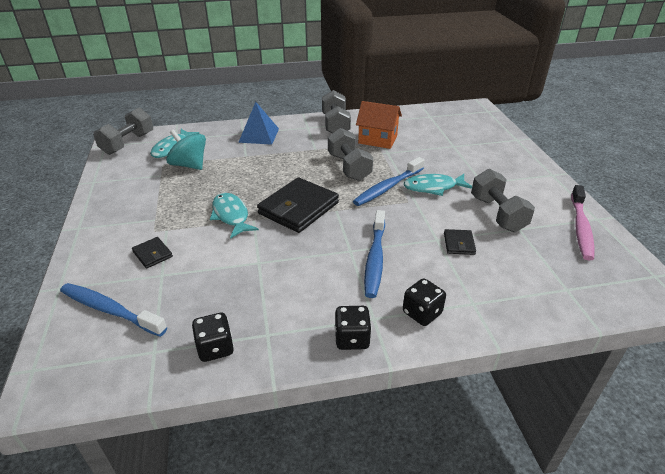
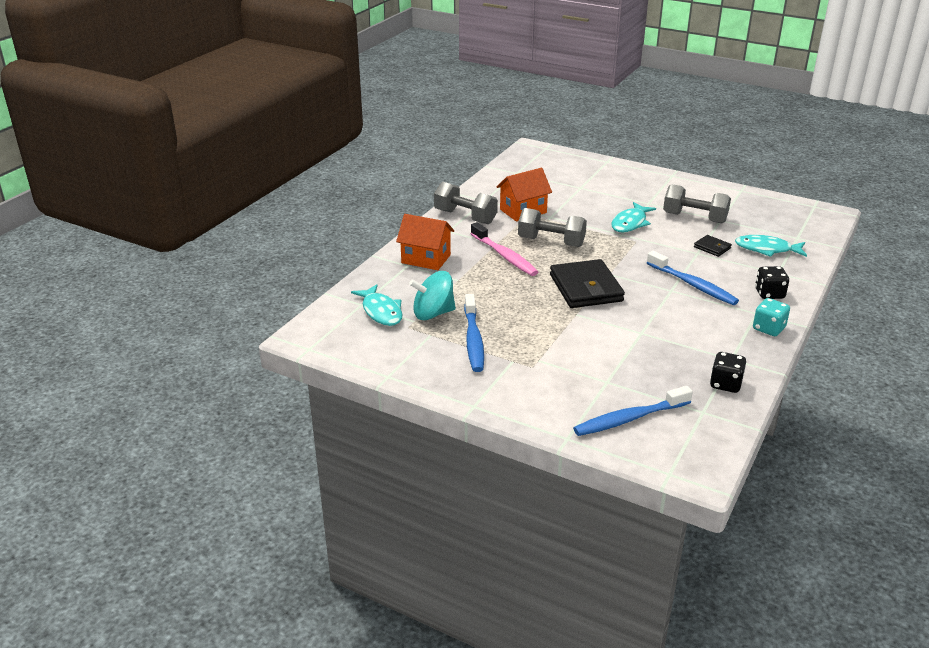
camera: 50 degrees left, 5 degrees down
grey dumbbell [93,108,153,155] -> none
black wallet [132,237,173,269] -> none
turquoise fish [210,193,259,239] -> turquoise fish moved to [735,235,807,257]
blue pyramid [238,102,279,145] -> orange house [396,214,454,270]
black dice [335,306,372,350] -> turquoise dice [753,298,790,336]
blue toothbrush [353,157,425,206] -> blue toothbrush moved to [464,294,484,372]
pink toothbrush [571,185,595,261] -> pink toothbrush moved to [471,222,538,276]

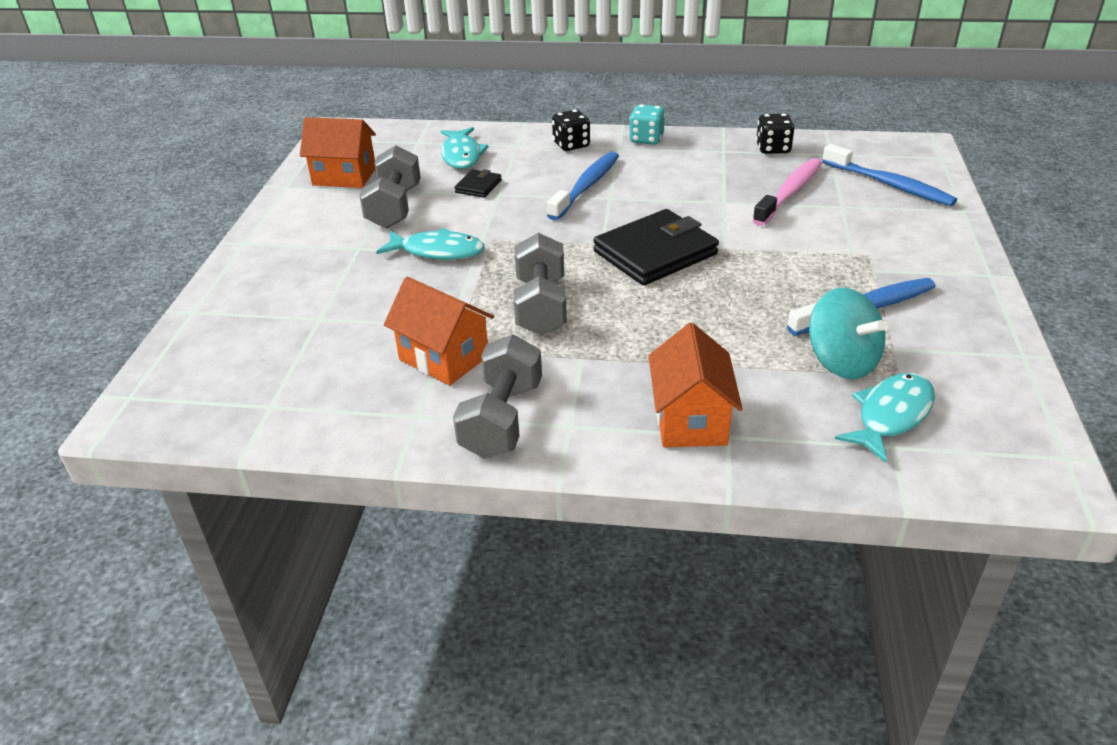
camera: 110 degrees left, 5 degrees up
pink toothbrush [471,222,538,276] -> pink toothbrush moved to [753,158,822,226]
none -> orange house [300,117,376,188]

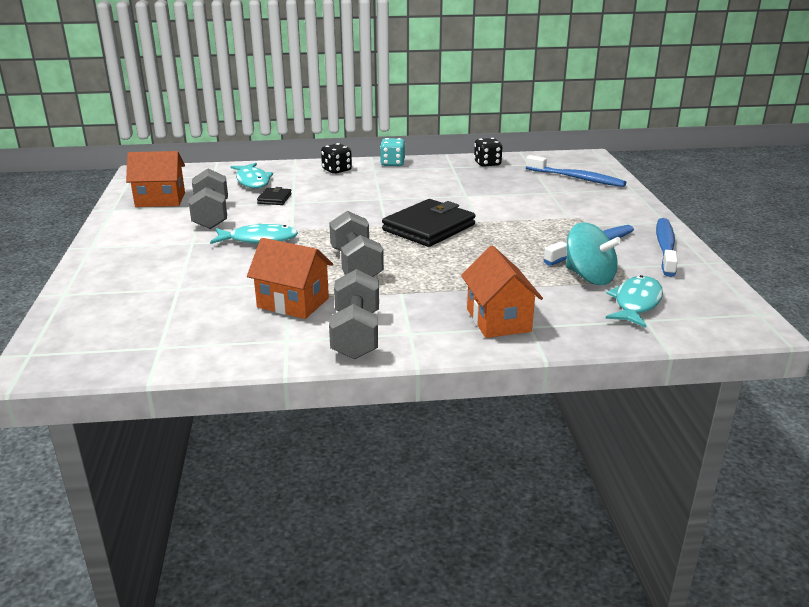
camera: 15 degrees left, 10 degrees down
blue toothbrush [547,152,619,220] -> blue toothbrush moved to [656,218,678,277]
pink toothbrush [753,158,822,226] -> none

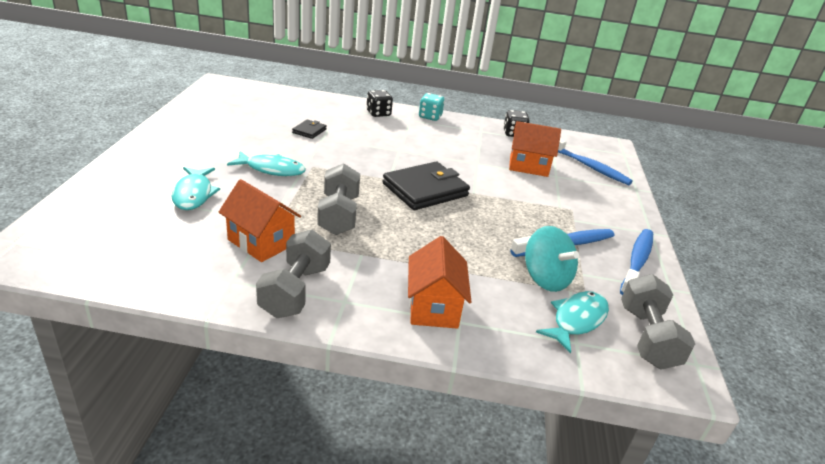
camera: 10 degrees right, 5 degrees up
orange house [126,151,185,207] -> orange house moved to [509,121,561,177]
grey dumbbell [189,169,228,229] -> grey dumbbell moved to [621,274,695,370]
turquoise fish [230,163,273,189] -> turquoise fish moved to [171,167,220,210]

